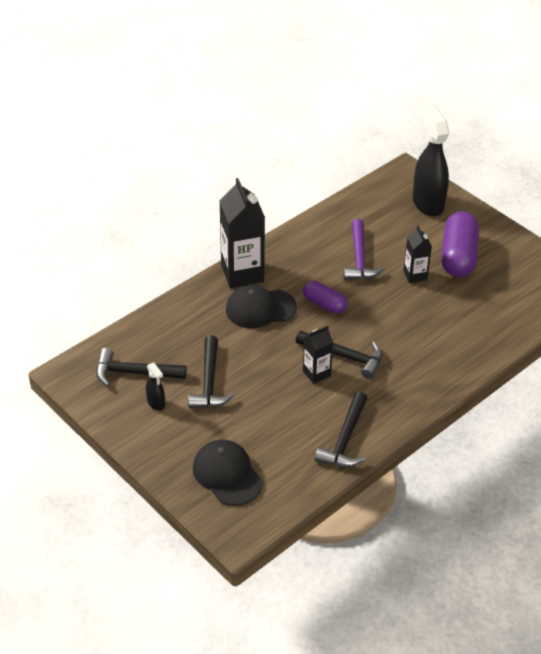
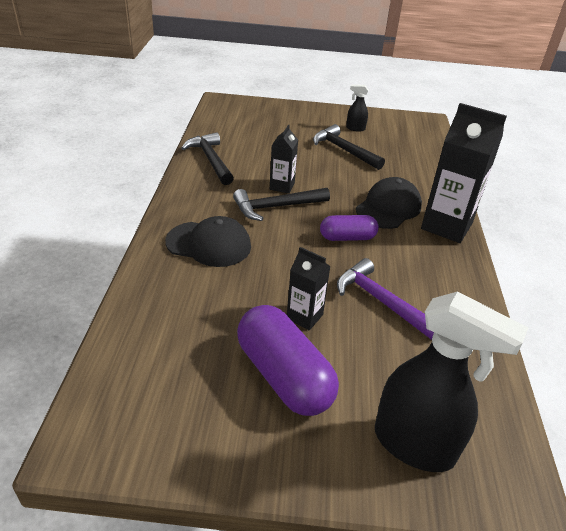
camera: 135 degrees right, 5 degrees down
black hammer [96,348,187,386] -> none
black cap [193,440,263,506] -> black cap moved to [165,216,251,267]

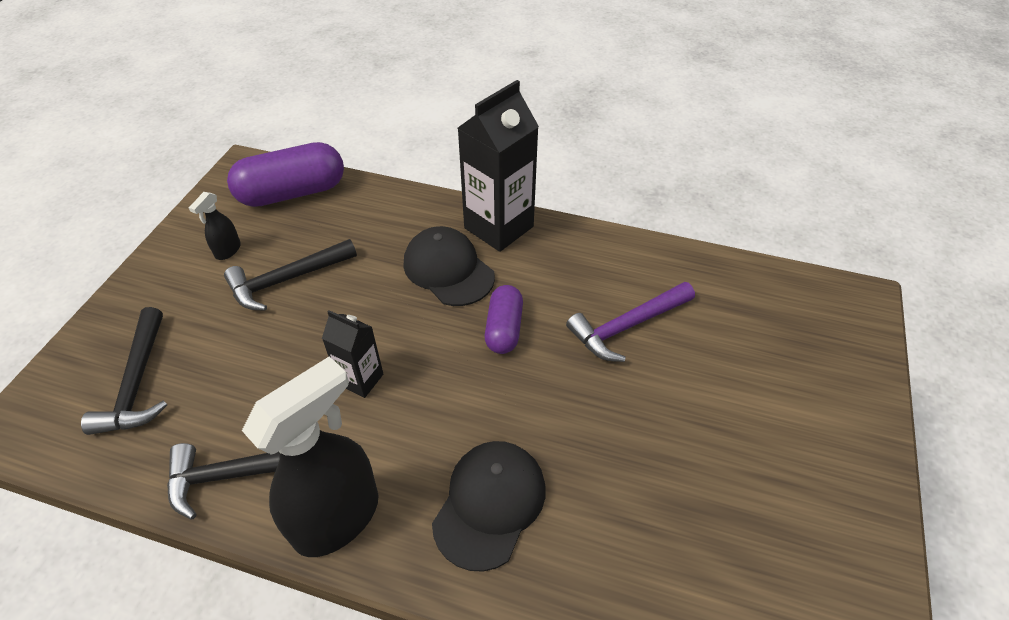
camera: 75 degrees left, 10 degrees up
black hammer [233,188,330,221] -> black hammer moved to [81,307,167,435]
purple capsule [237,305,339,416] -> purple capsule moved to [227,142,344,207]
black carton [287,247,331,330] -> none
black spray bottle [375,291,528,472] -> black spray bottle moved to [242,356,379,557]

